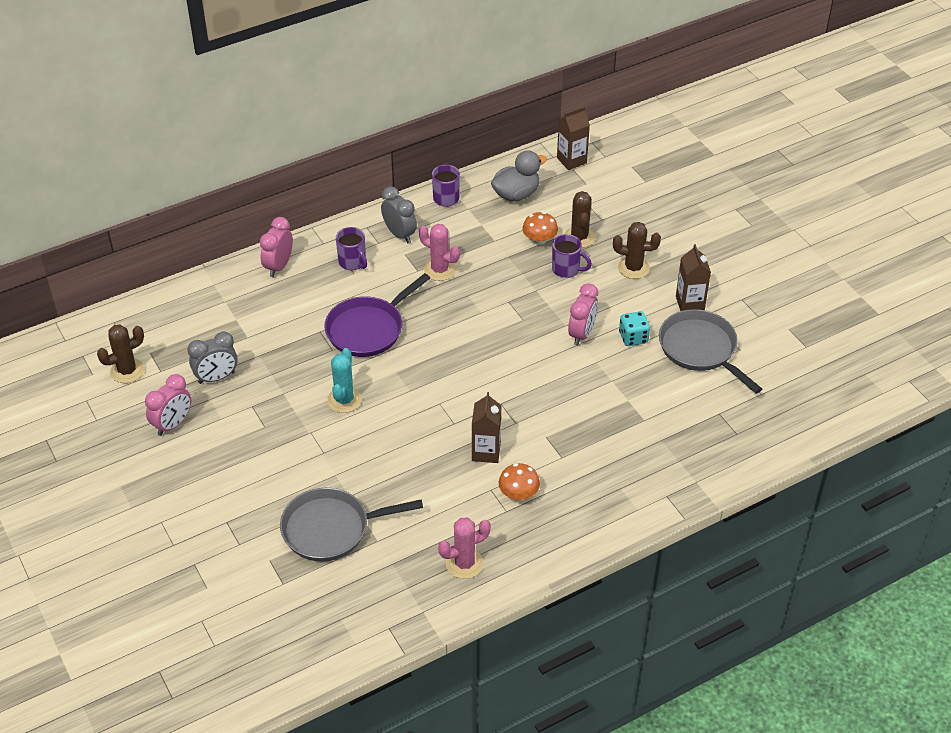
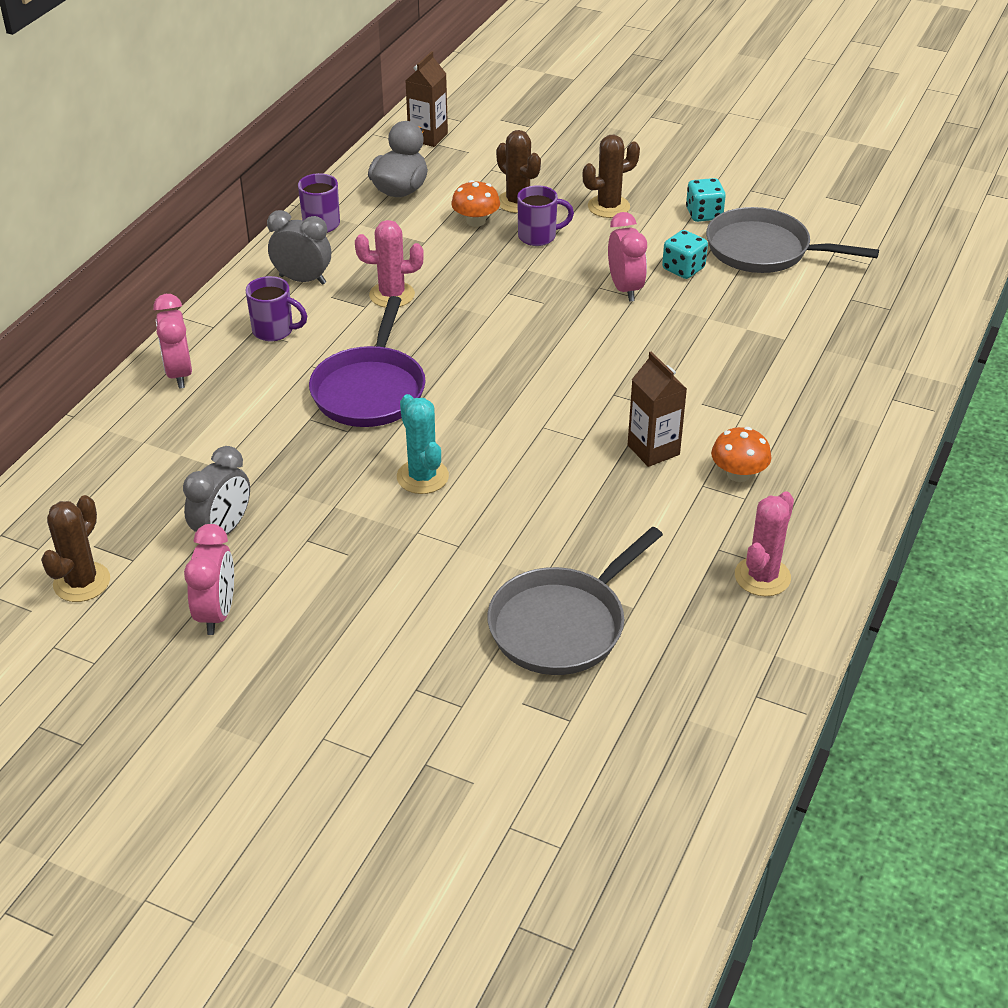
camera: 35 degrees left, 5 degrees down
brown carton [676,244,711,311] -> turquoise dice [686,178,726,222]

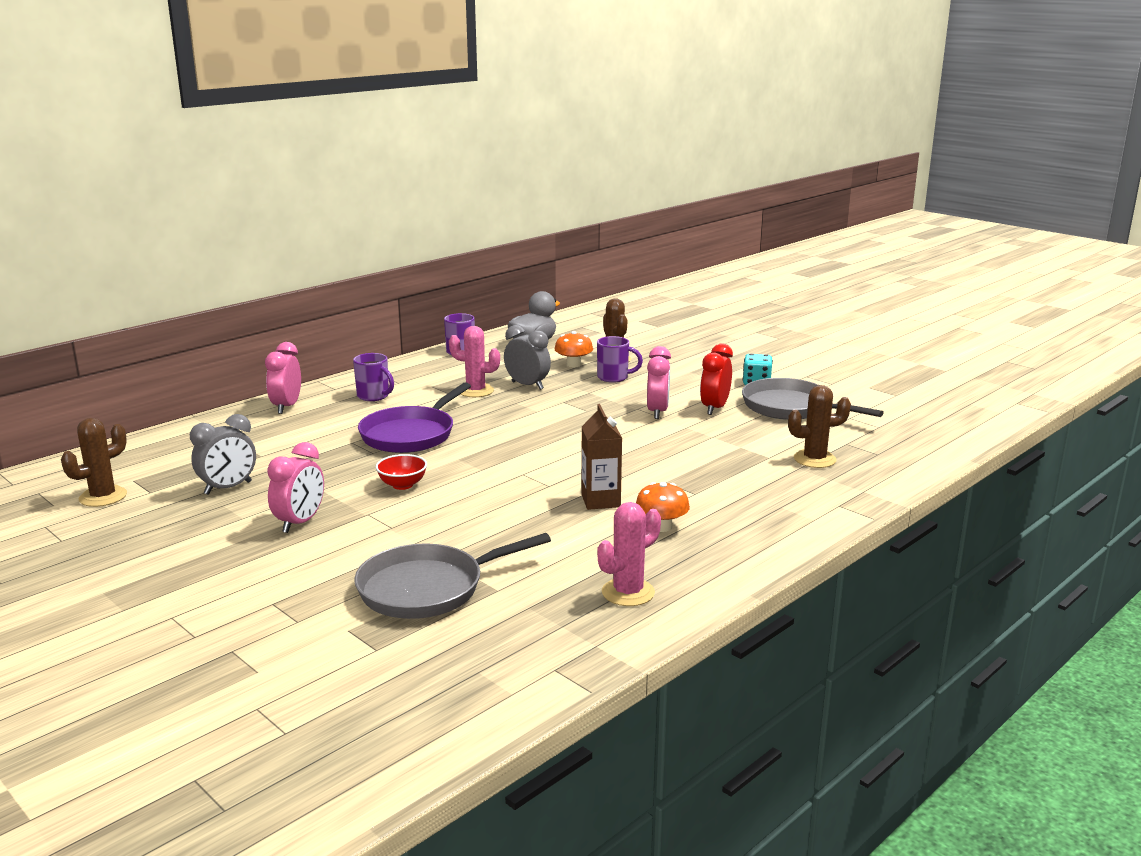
camera: 20 degrees right, 20 degrees down
pink clock [184,524,234,635] -> pink clock moved to [267,442,324,533]
grey clock [267,210,331,285] -> grey clock moved to [504,325,551,390]
turquoise cactus [397,394,449,494] -> red bowl [376,454,427,490]
brown carton [406,51,448,147] -> none
brown cactus [583,135,640,218] -> brown cactus moved to [788,385,851,468]
turquoise dice [662,230,708,279] -> red clock [700,343,733,415]

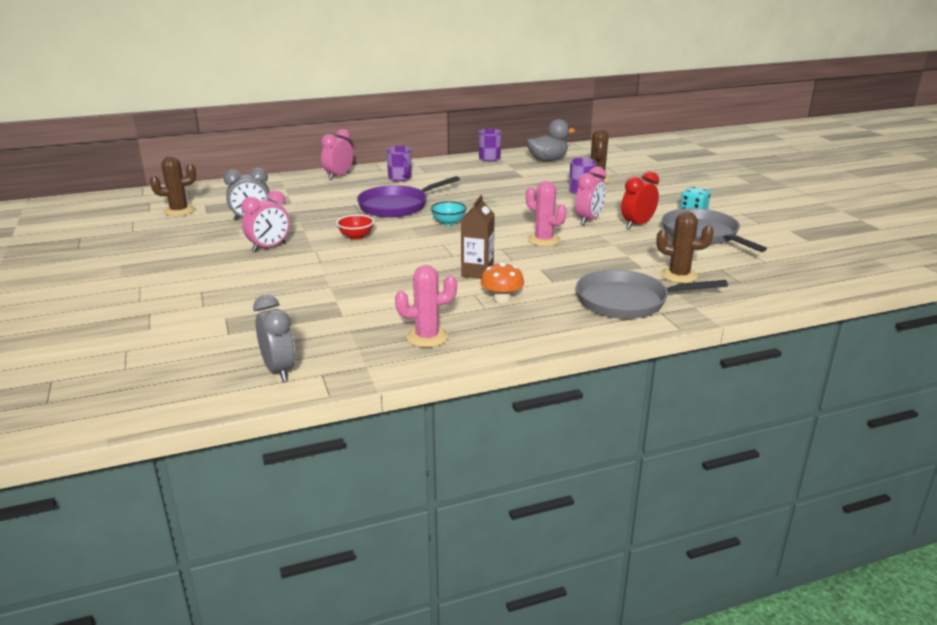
camera: 25 degrees right, 5 degrees up
grey pan [354,533,551,619] -> grey pan moved to [576,269,728,319]
pink cactus [449,326,500,397] -> pink cactus moved to [526,181,566,246]
grey clock [504,325,551,390] -> grey clock moved to [253,295,295,381]
orange mushroom [555,331,593,367] -> none
none -> turquoise bowl [431,201,467,225]

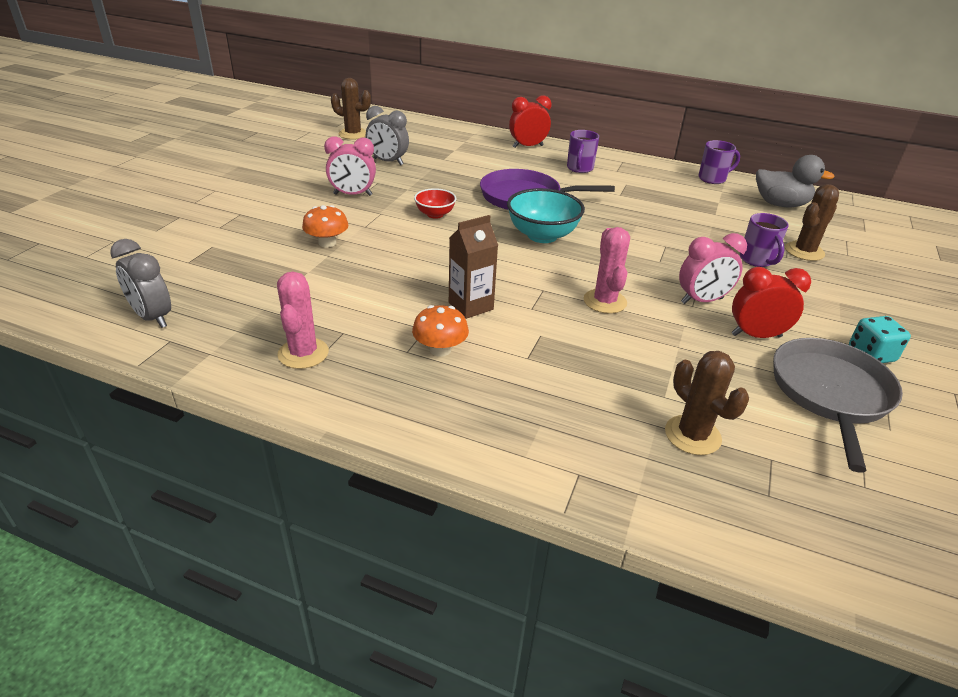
camera: 40 degrees right, 10 degrees up
grey clock [253,295,295,381] -> grey clock turned 120 degrees clockwise [110,239,171,328]
pink clock [321,129,353,180] -> red clock [509,96,552,148]
pink cactus [395,265,457,348] -> pink cactus turned 60 degrees clockwise [277,272,329,369]
turquoise bowl [431,201,467,225] -> turquoise bowl [507,188,585,243], size x1.74
grey pan [576,269,728,319] -> none
none -> orange mushroom [302,205,349,247]

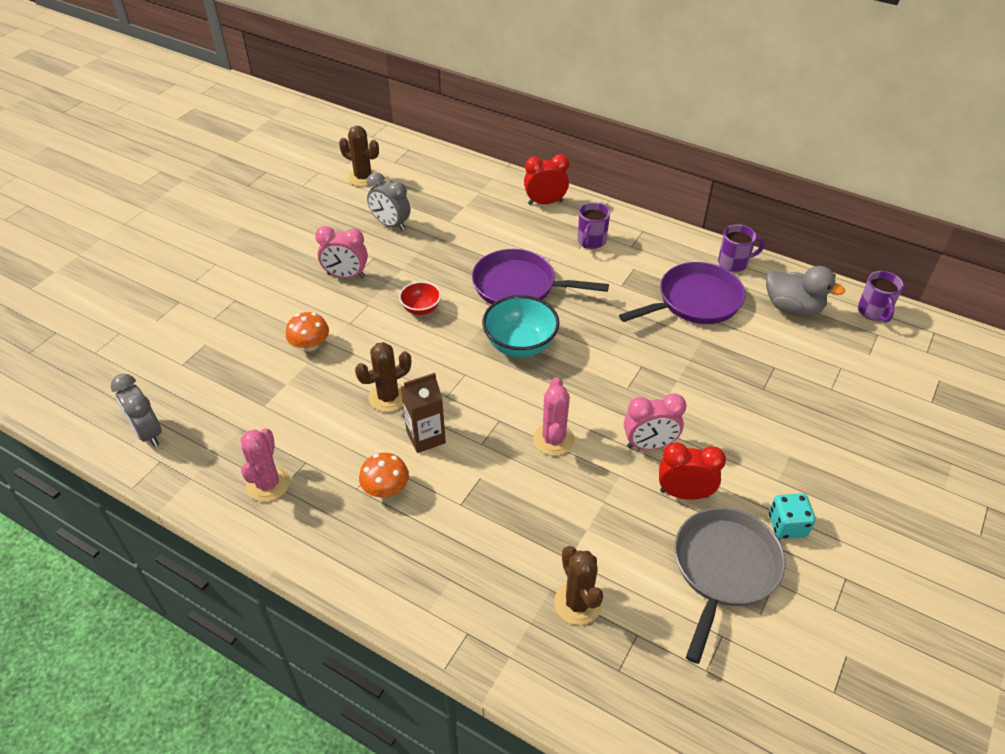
camera: 10 degrees right, 10 degrees up
purple mug [740,213,789,267] -> purple mug moved to [858,271,904,322]
brown cactus [785,184,839,261] -> brown cactus moved to [355,342,411,412]
none -> purple pan [619,262,745,324]

